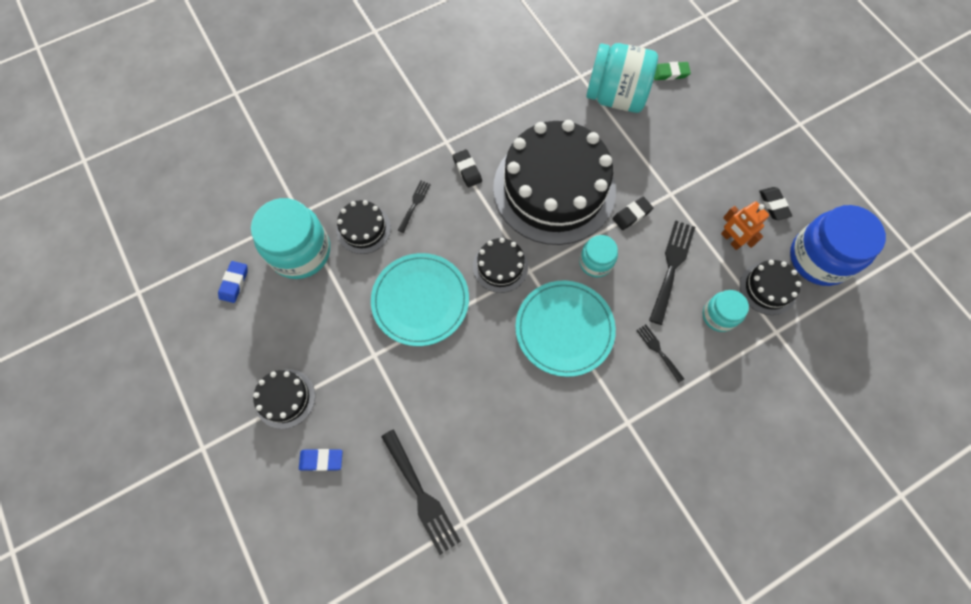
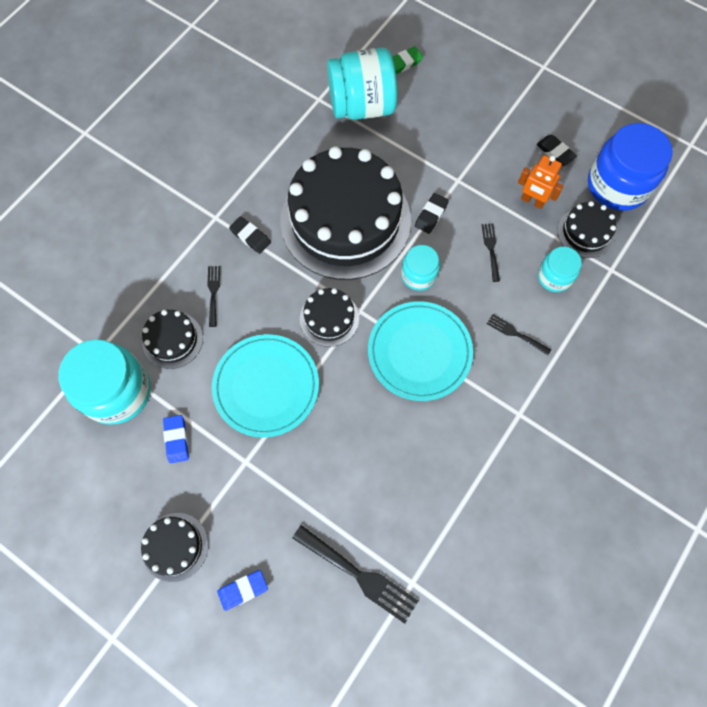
camera: 25 degrees left, 0 degrees up
blue eraser [218,261,248,303] -> blue eraser moved to [163,415,189,463]
black fork [649,220,695,325] -> black fork [482,223,500,282], size x0.55

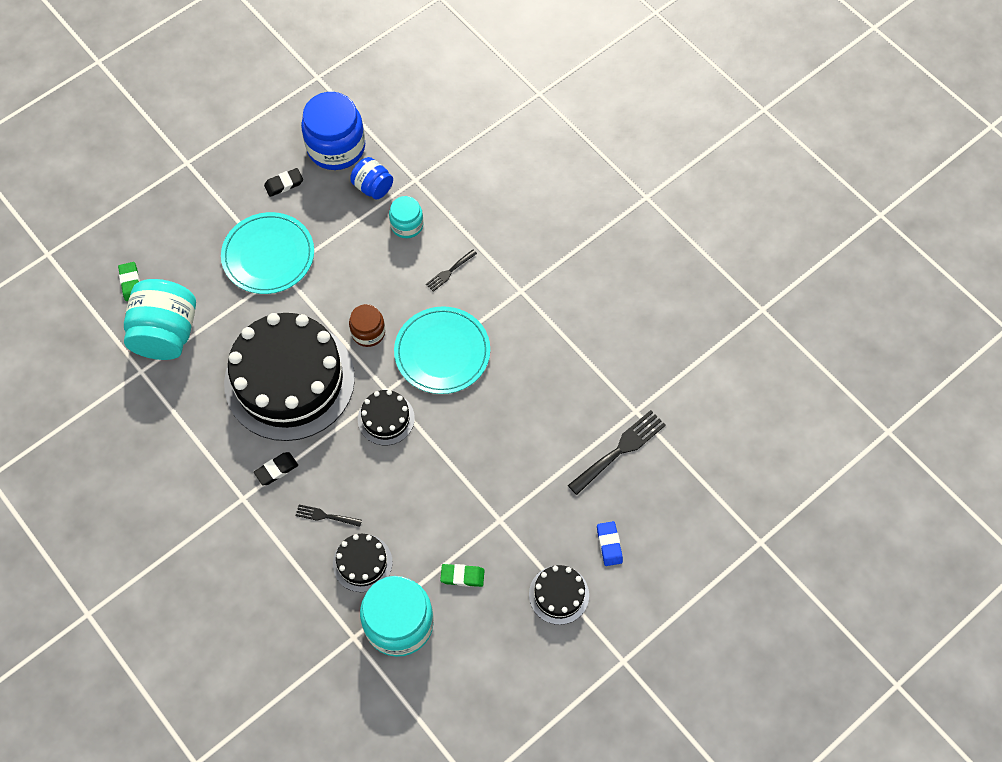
camera: 75 degrees left, 5 degrees down
blue eraser [163,415,189,463] -> green eraser [440,564,485,587]
turquoise plate [212,334,319,438] -> turquoise plate moved to [221,212,314,294]
turquoise jar [401,245,440,291] -> brown jar [349,304,385,347]
black eraser [415,193,449,234] -> none
black fork [482,223,500,282] -> none
orange robot [518,155,564,209] -> none
black cake [557,201,616,258] -> blue jar [350,157,393,200]

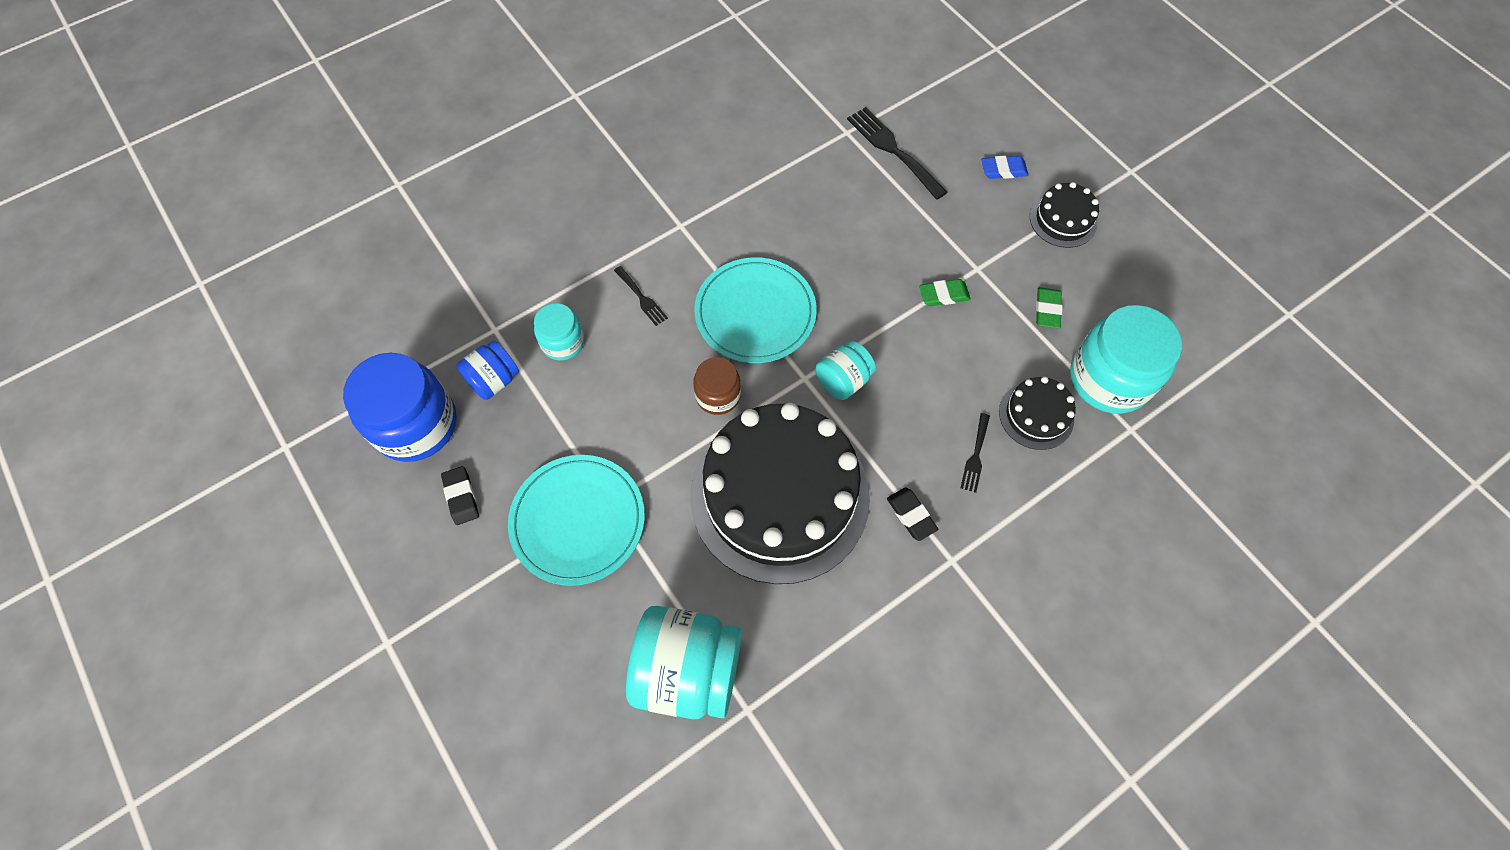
camera: 85 degrees left, 0 degrees up
green eraser [118,262,140,301] -> green eraser moved to [919,279,971,306]
black cake [358,390,415,445] -> turquoise jar [815,341,876,400]

